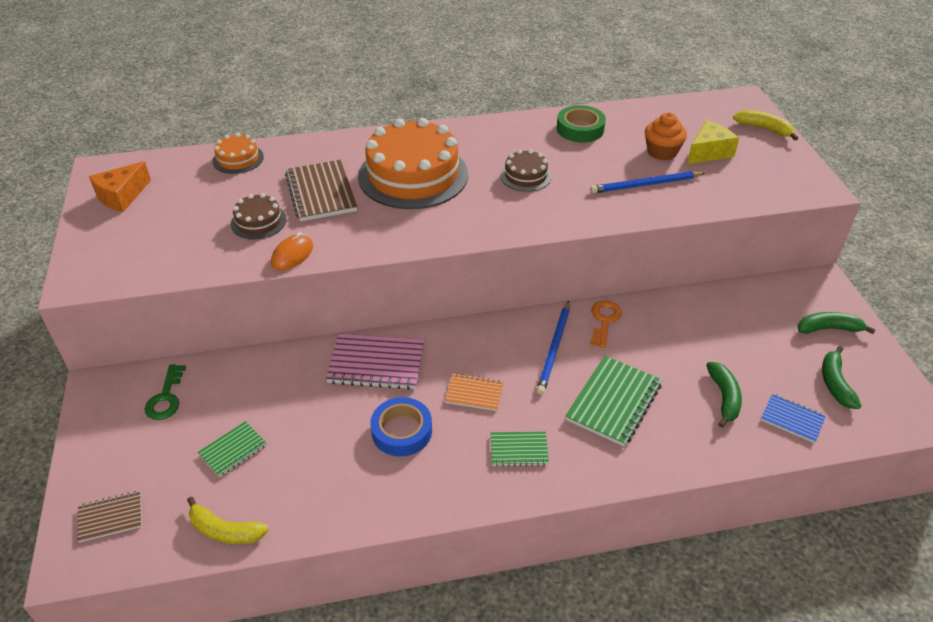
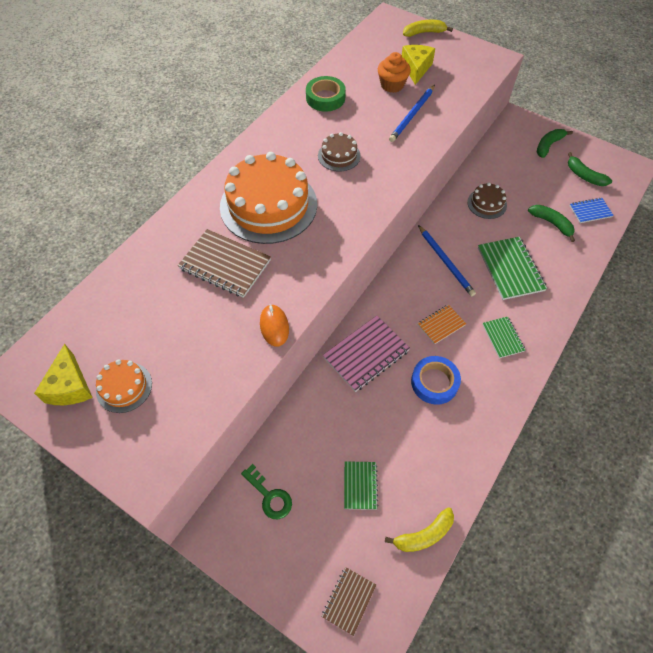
camera: 45 degrees left, 15 degrees up
orange cheese [89,161,151,212] -> yellow cheese [34,343,93,405]
orange cake [213,133,264,174] -> orange cake moved to [96,359,152,413]
brown cake [231,193,287,240] -> brown cake moved to [467,183,507,219]
green notebook [491,431,549,467] -> green notebook turned 60 degrees counterclockwise [482,316,526,358]
orange key [590,301,622,348] -> none

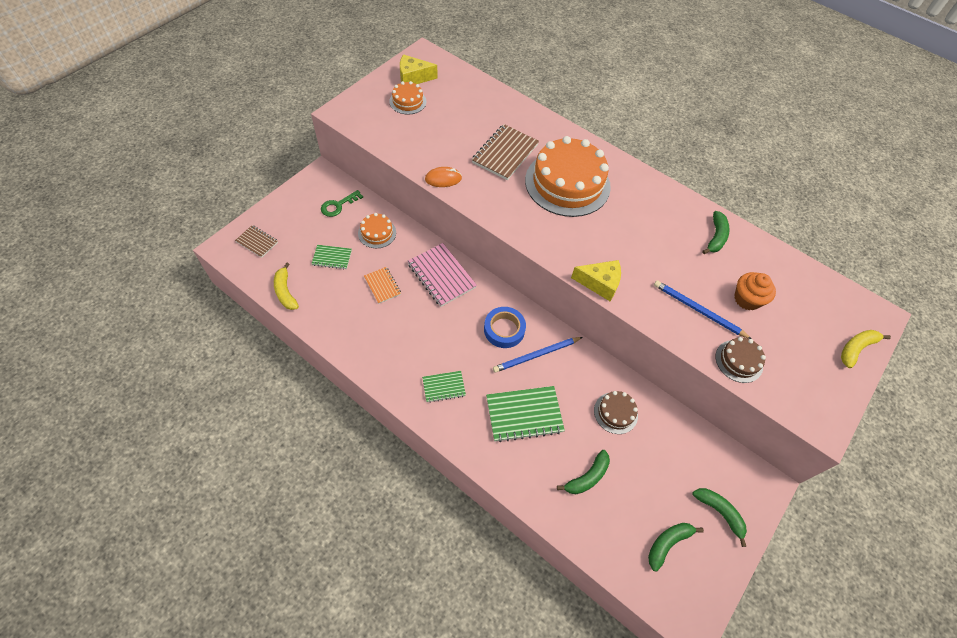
camera: 90 degrees right, 0 degrees up
green tape [306,76,346,111] -> green banana [702,211,730,254]
brown cake [318,132,361,172] -> brown cake moved to [716,337,766,383]
yellow cheese [402,45,435,85] -> yellow cheese moved to [571,260,621,301]
yellow banana [403,20,453,37] -> yellow banana turned 120 degrees counterclockwise [841,330,891,368]
blue tape [411,356,461,405] -> blue tape moved to [484,307,526,348]
orange notebook [418,305,466,344] -> orange notebook moved to [364,267,401,304]
blue notebook [569,197,614,223] -> none
none -> orange cake [358,213,396,248]

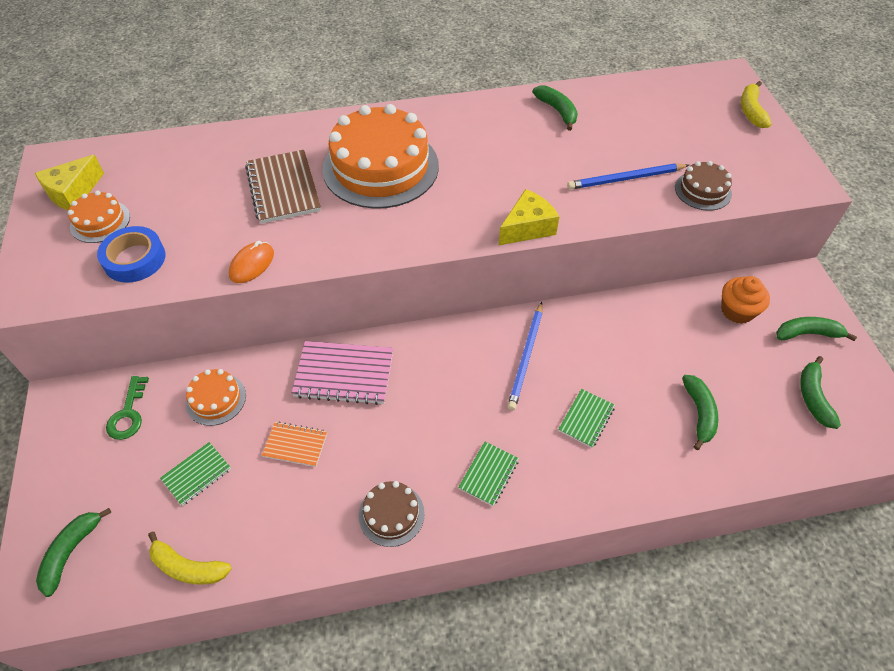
camera: 45 degrees left, 5 degrees down
brown notebook [235,225,278,258] -> green banana [36,508,111,597]
blue tape [484,307,526,348] -> blue tape moved to [97,226,165,283]
green notebook [486,386,565,442] -> green notebook [558,389,615,448], size x0.57
brown cake [594,391,638,434] -> brown cake moved to [359,481,425,547]
orange cupcake [734,272,776,310] -> orange cupcake moved to [721,276,770,324]

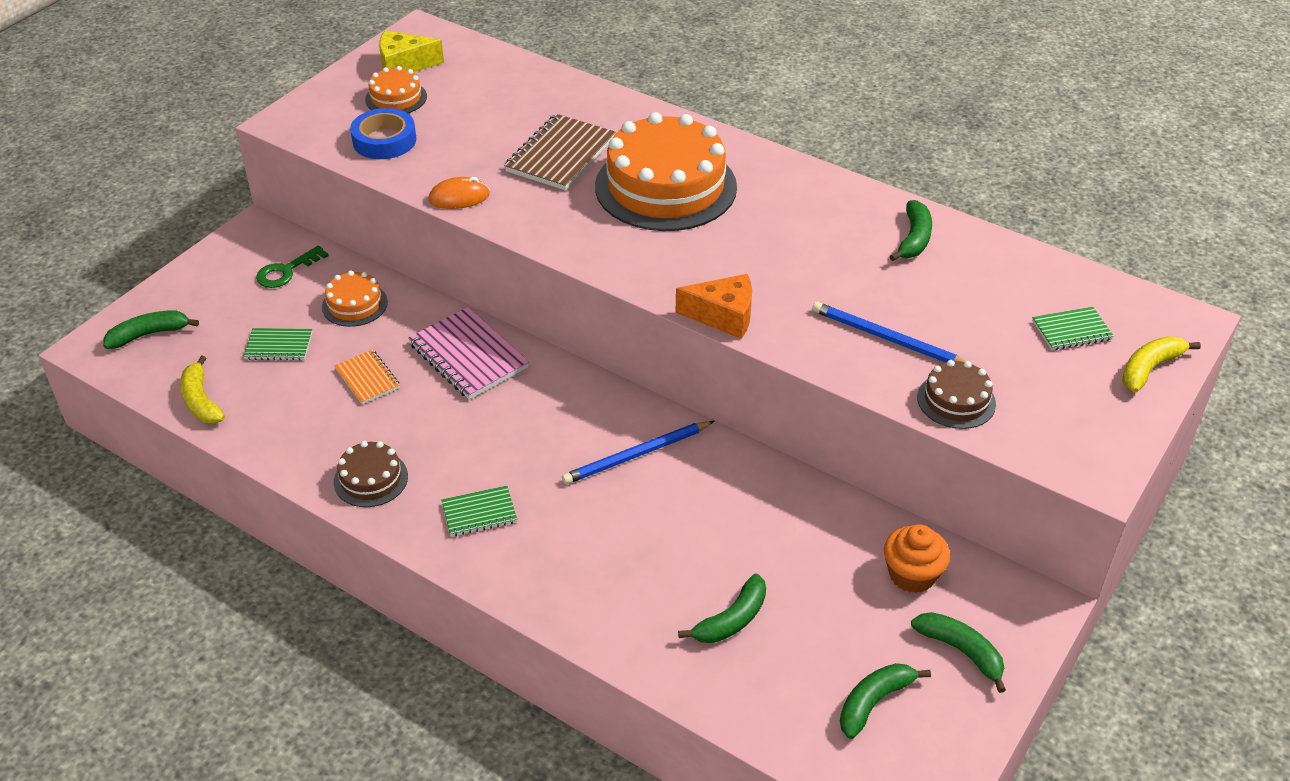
camera: 45 degrees right, 10 degrees down
yellow cheese [498,189,559,246] -> orange cheese [676,274,752,339]
green notebook [558,389,615,448] -> green notebook moved to [1032,307,1114,350]

